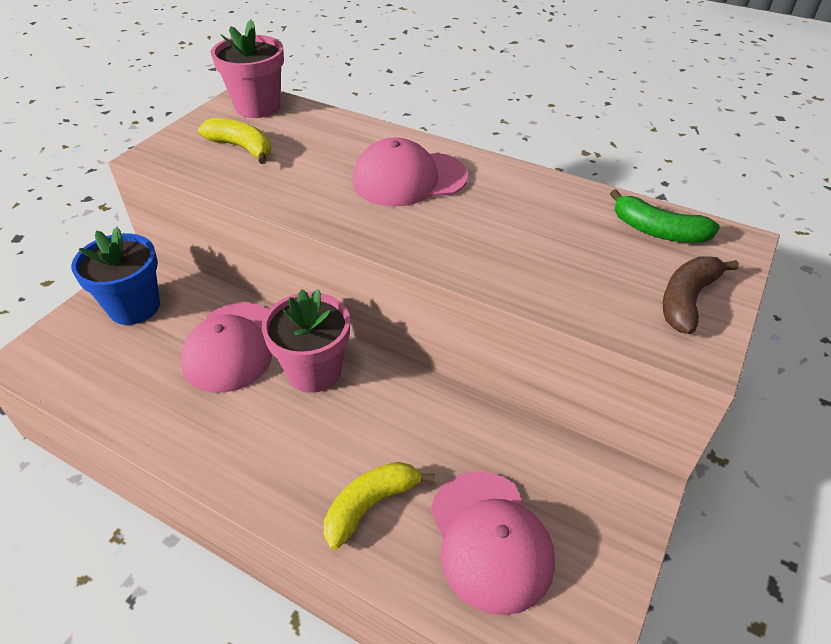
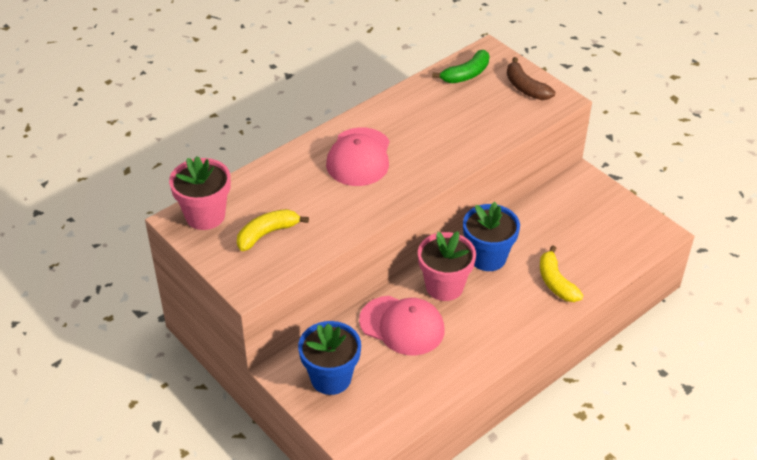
camera: 70 degrees left, 0 degrees up
pink cap [431,471,555,615] -> none
none -> blue flower pot [463,202,520,271]

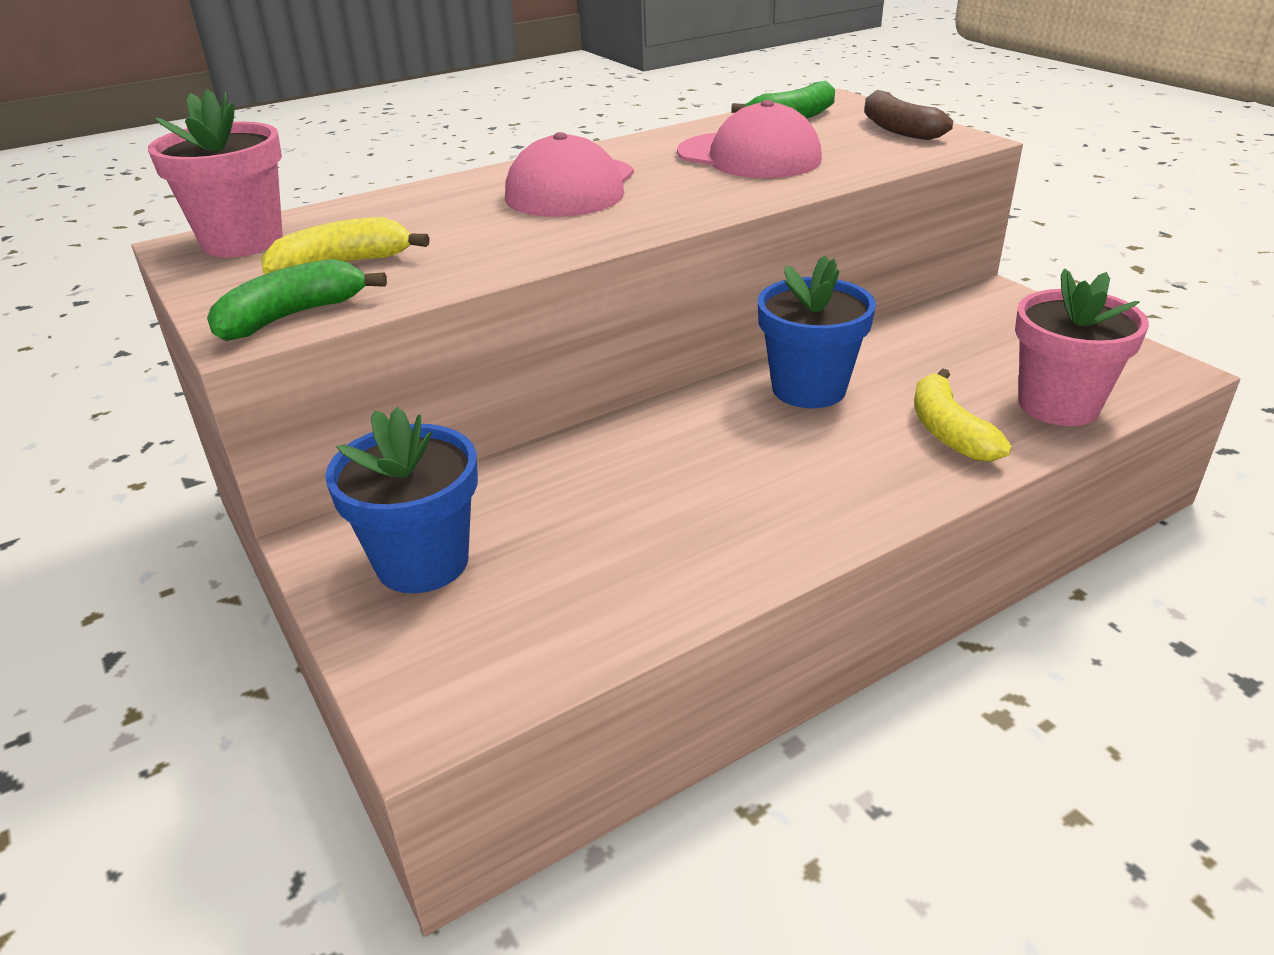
camera: 10 degrees right, 10 degrees down
pink cap [359,296,445,356] -> pink cap moved to [677,100,822,178]
pink flower pot [418,231,476,301] -> pink flower pot moved to [1015,269,1149,426]
none -> green banana [207,259,387,341]

